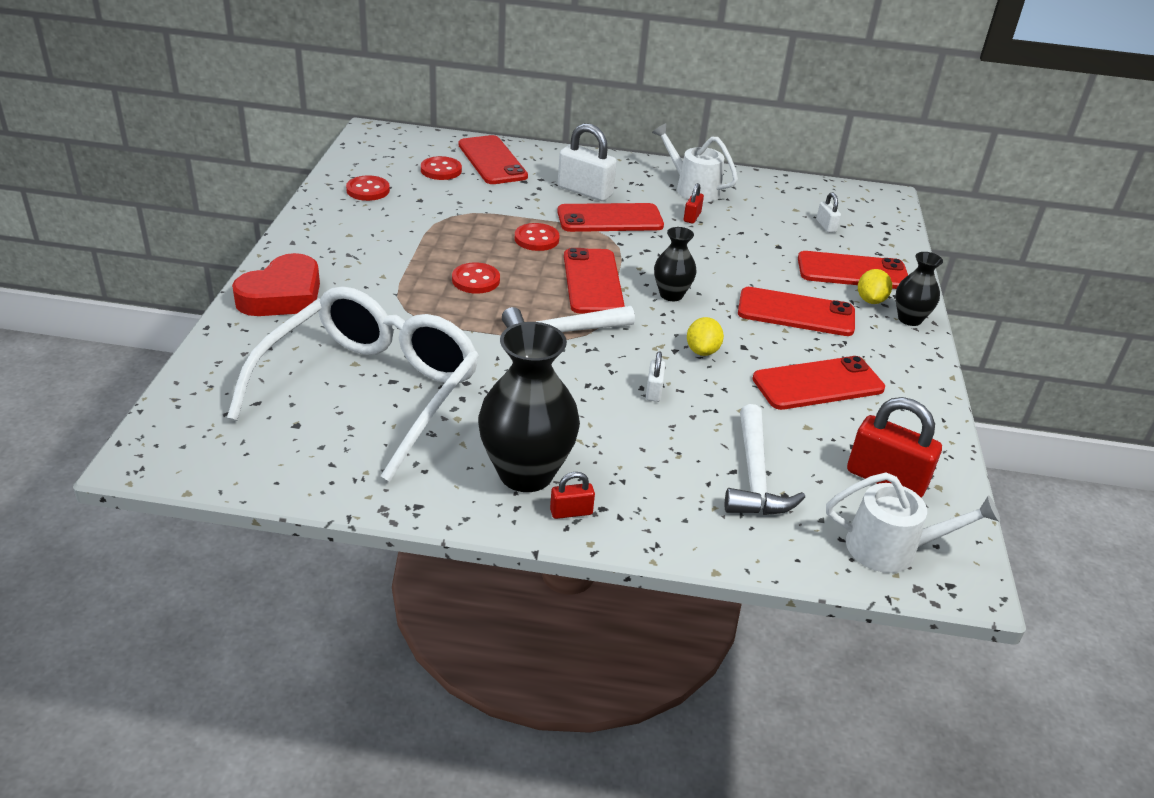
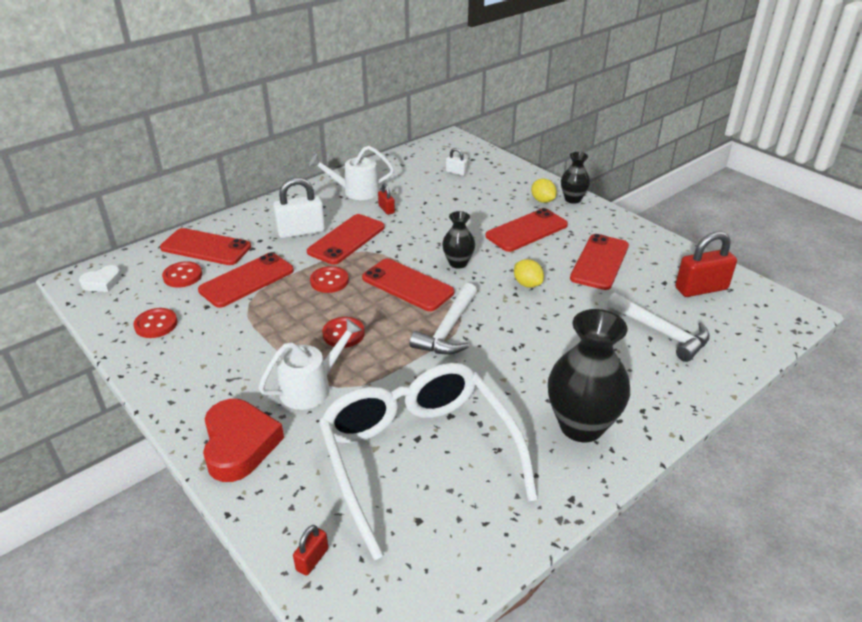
camera: 45 degrees left, 0 degrees up
red padlock [550,472,595,519] -> red padlock moved to [293,525,329,576]
white padlock [646,351,665,402] -> none
red phone [798,251,908,289] -> red phone moved to [198,253,294,308]
white watering can [826,472,1000,573] -> white watering can moved to [258,319,362,410]
none -> white heart [79,265,122,292]

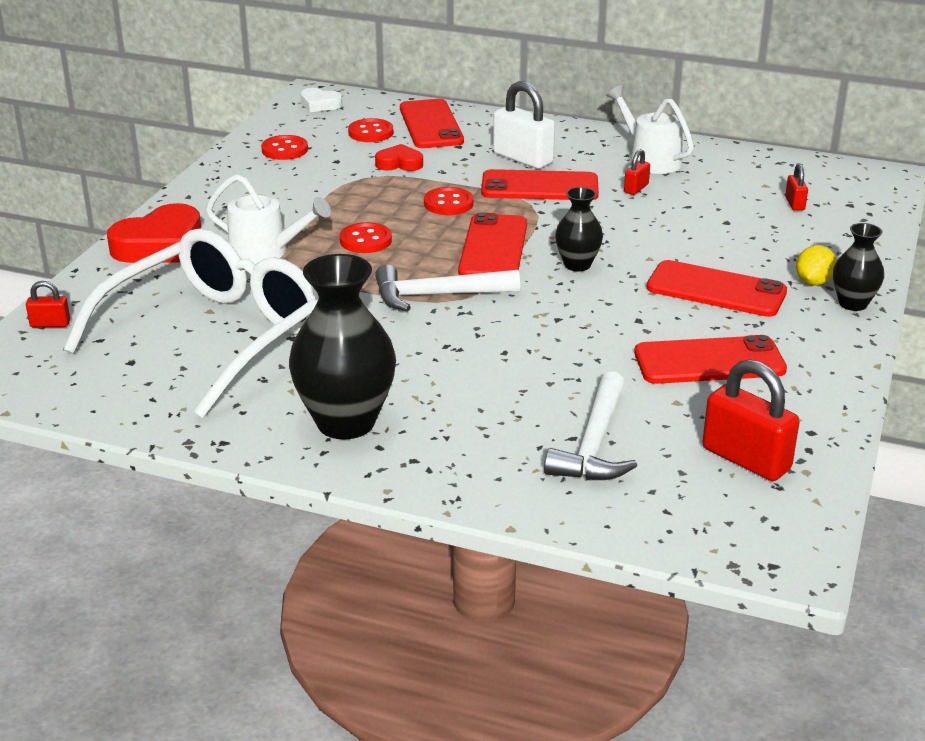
camera: 60 degrees right, 5 degrees down
red phone [198,253,294,308] -> red heart [375,144,423,171]
white padlock [446,148,467,176] -> red padlock [785,164,808,211]
yellow lemon [514,259,544,288] -> none

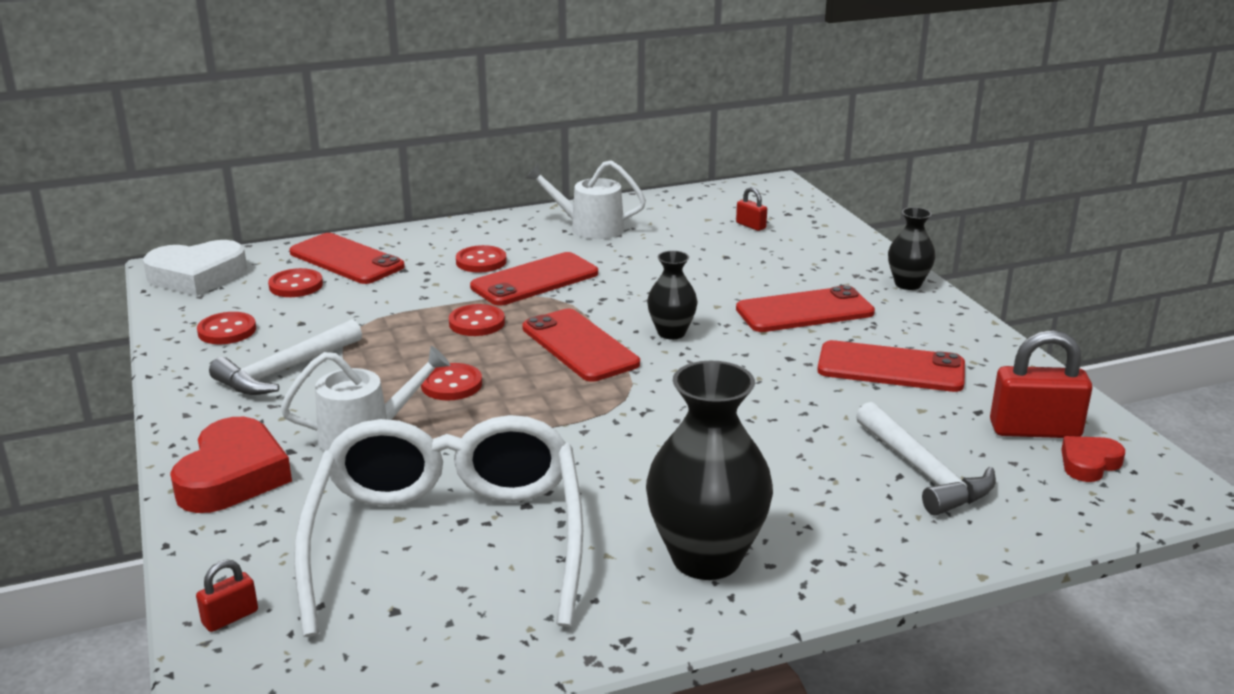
camera: 40 degrees left, 5 degrees down
white heart [300,88,342,112] -> white heart [143,240,247,296], size x1.83
red heart [375,144,423,171] -> red heart moved to [1061,436,1125,482]
white hammer [375,265,520,311] -> white hammer moved to [209,319,362,395]
white padlock [493,81,555,169] -> red button [456,245,507,273]
red padlock [624,149,650,195] -> none
red phone [634,335,787,384] -> red phone turned 60 degrees clockwise [817,340,965,392]
yellow lemon [796,245,836,286] -> none

